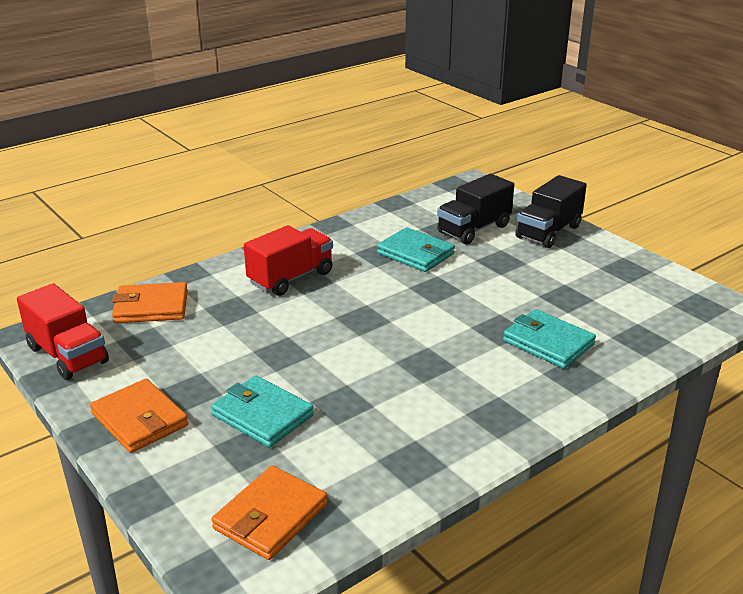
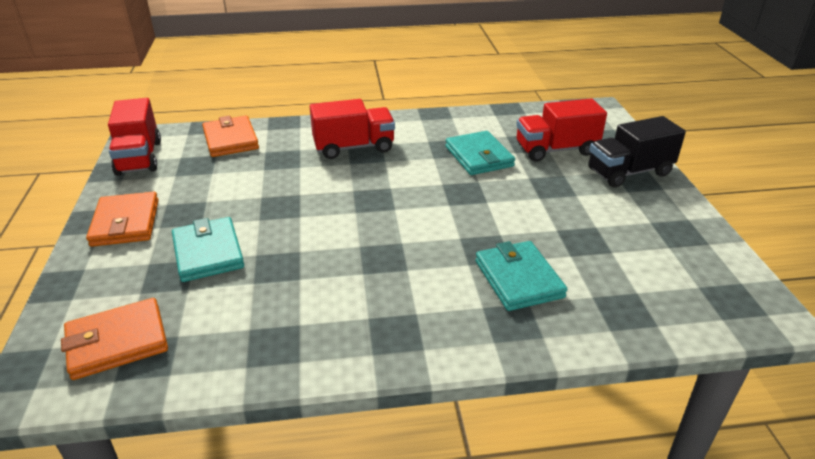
camera: 30 degrees right, 5 degrees up
orange wallet [112,282,188,323] -> orange wallet turned 45 degrees clockwise [202,116,259,157]
black truck [437,174,514,244] -> red truck [516,98,607,162]

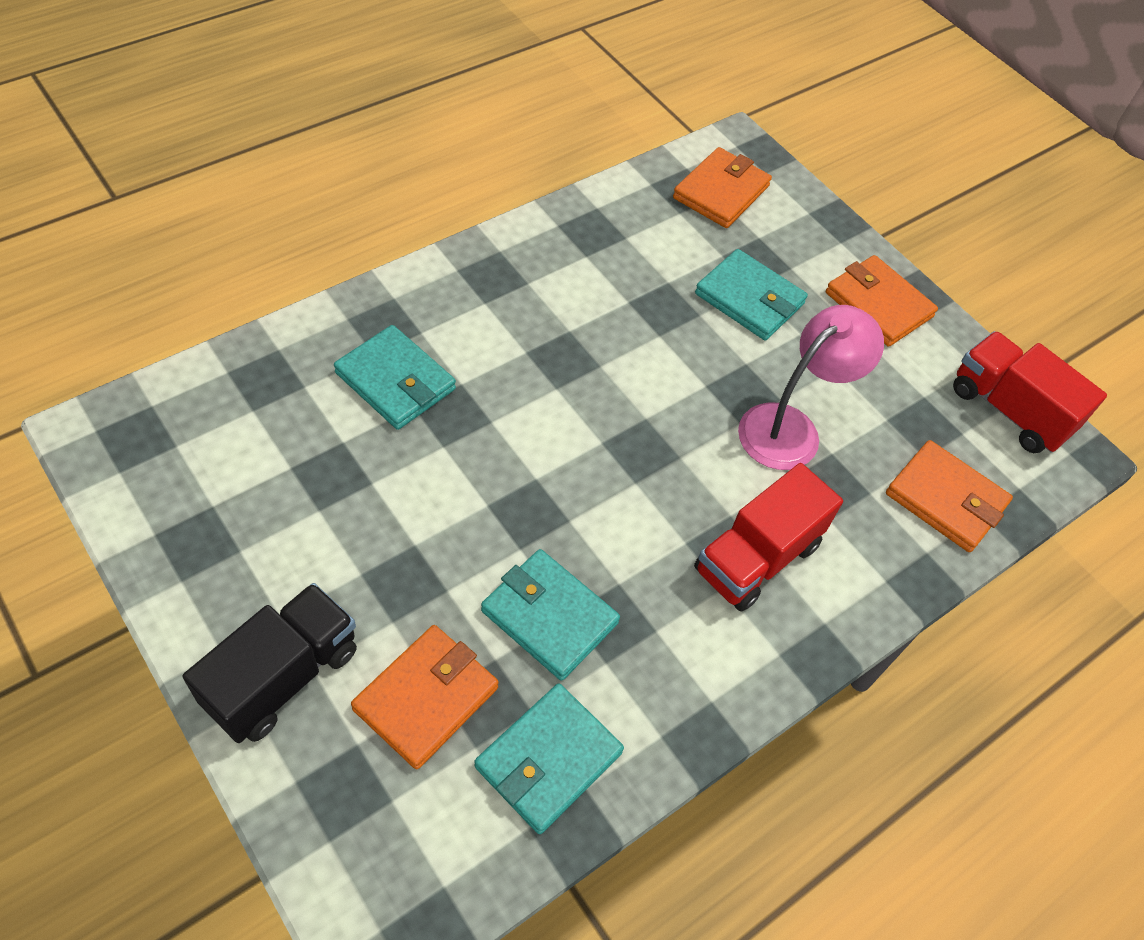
camera: 145 degrees right, 20 degrees up
red truck [516,98,607,162] -> orange wallet [351,625,499,769]
none -> turquoise wallet [474,683,624,834]
none -> pink lamp [738,305,884,470]

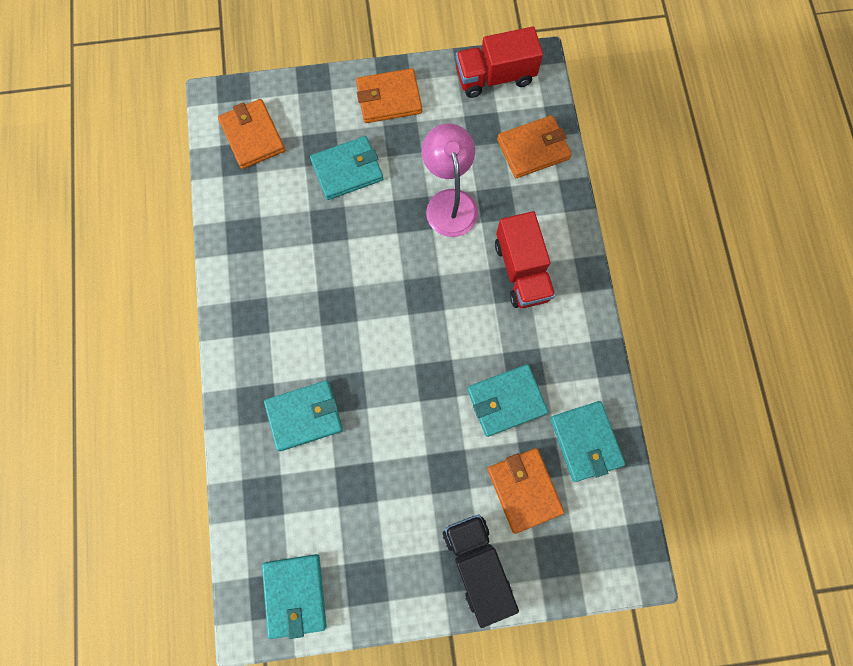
camera: 55 degrees left, 20 degrees up
none -> turquoise wallet [262,554,327,639]

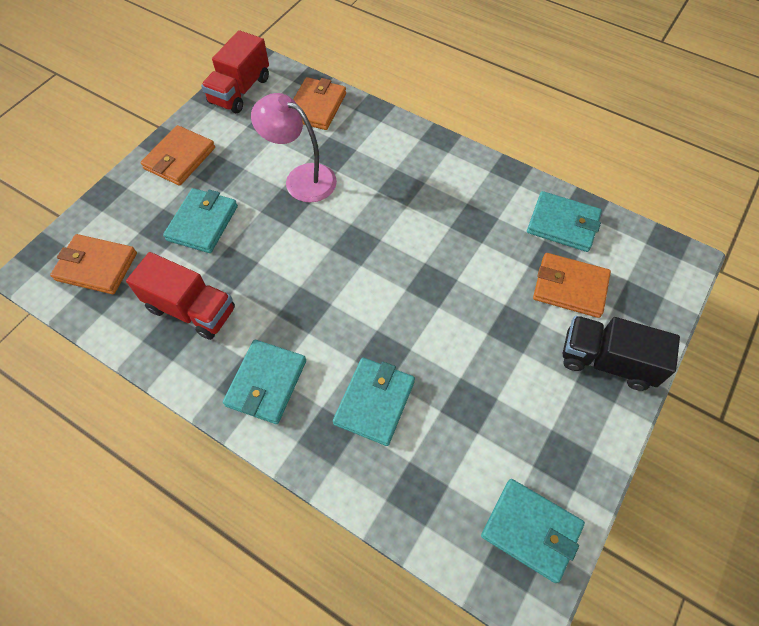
camera: 50 degrees left, 15 degrees down
turquoise wallet [467,364,548,437] -> turquoise wallet moved to [223,340,306,424]
red truck [495,211,556,308] -> red truck moved to [126,252,235,340]

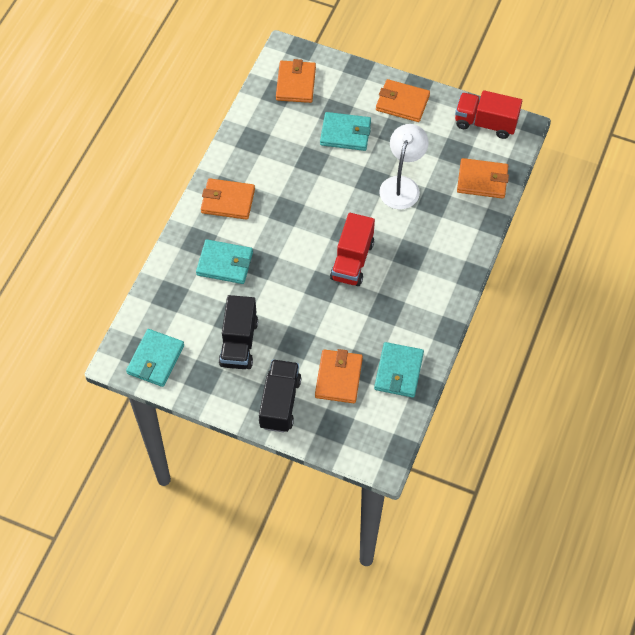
camera: 80 degrees right, 0 degrees up
red truck [126,252,235,340] -> red truck moved to [330,213,375,286]
turquoise wallet [223,340,306,424] -> orange wallet [201,178,255,220]
pink lamp [251,93,337,202] -> white lamp [379,124,429,209]
none -> black truck [219,295,258,369]

